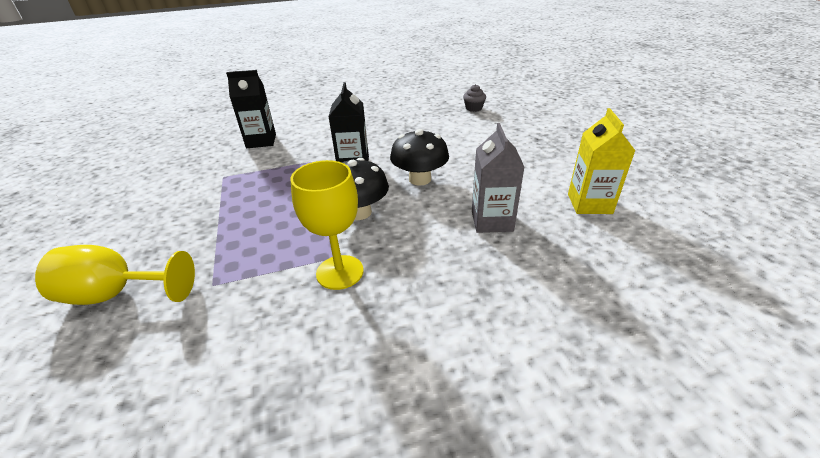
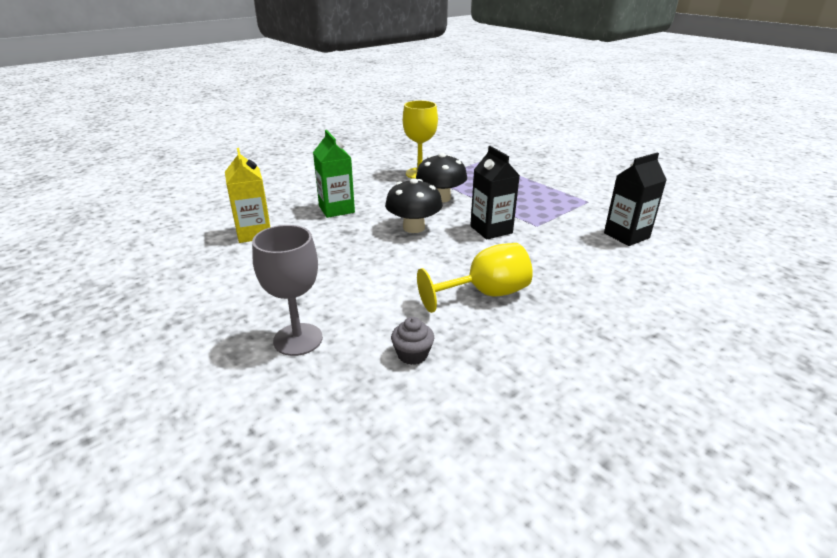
camera: 155 degrees right, 5 degrees down
yellow goblet [35,245,195,305] -> yellow goblet moved to [417,243,533,313]
grey carton [472,123,525,233] -> green carton [313,130,355,218]
none -> grey goblet [252,225,323,356]

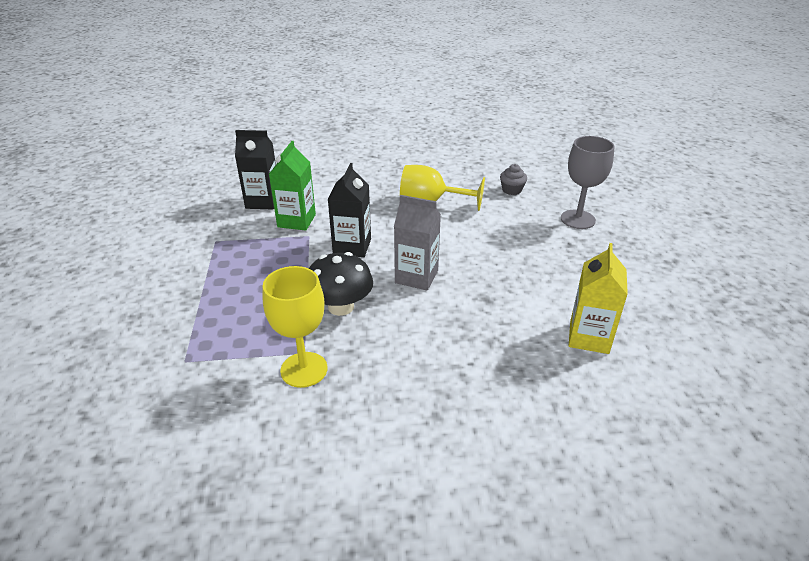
camera: 145 degrees left, 5 degrees up
green carton [313,130,355,218] -> green carton moved to [269,141,316,230]
black mushroom [385,178,443,233] -> grey carton [394,195,441,290]

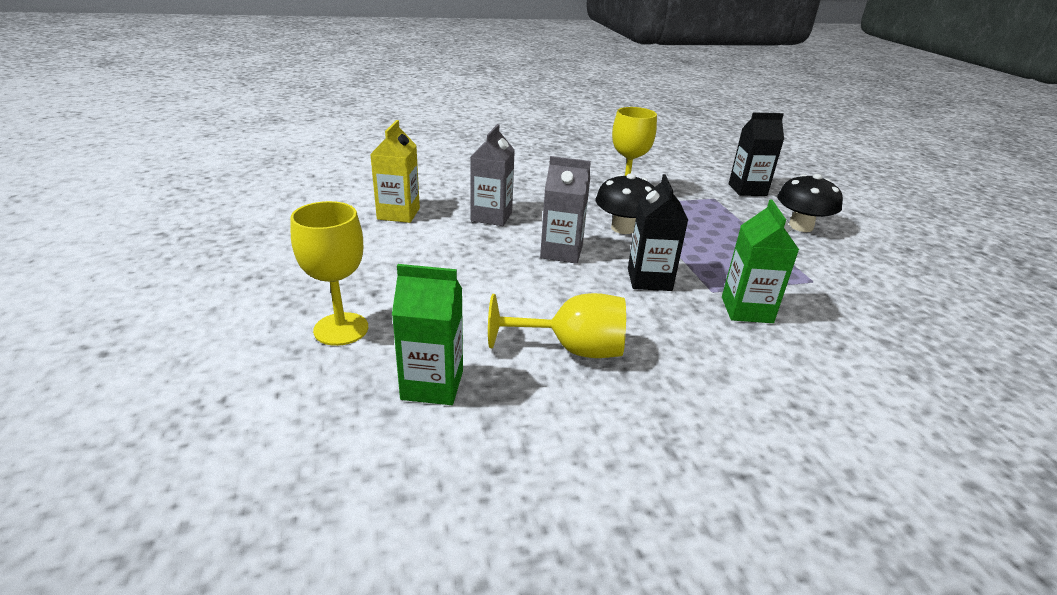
camera: 170 degrees right, 5 degrees down
black carton [235,130,276,209] -> black carton moved to [729,112,784,196]
grey cupcake [500,164,527,195] -> green carton [392,264,463,405]
grey goblet [561,136,615,229] -> yellow goblet [290,201,368,346]
none -> grey carton [470,124,515,226]
none -> black mushroom [777,174,843,232]

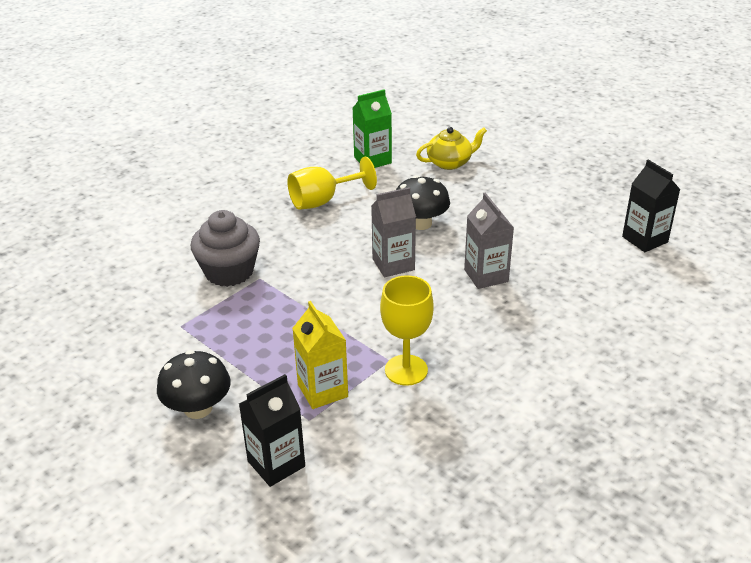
camera: 150 degrees right, 5 degrees up
yellow goblet [290,201,368,346] -> yellow teapot [416,127,487,170]
yellow carton [370,120,420,223] -> yellow carton moved to [292,301,348,409]
black mushroom [596,173,654,234] -> black mushroom moved to [396,175,450,230]
black carton [628,174,688,291] -> black carton moved to [622,159,680,252]
green carton [722,199,799,323] -> grey cupcake [191,210,260,287]

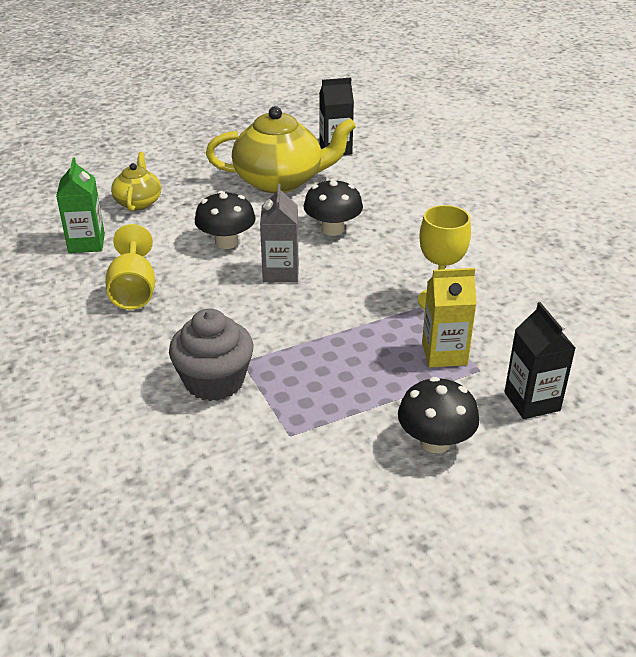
camera: 70 degrees left, 0 degrees up
grey carton [464,193,514,289] -> black mushroom [303,178,363,236]
none -> yellow teapot [206,106,356,193]

